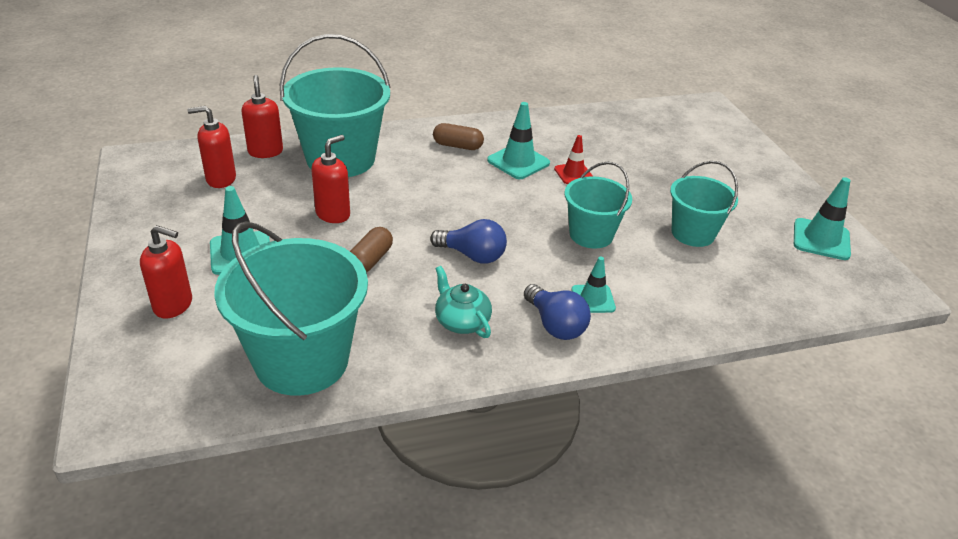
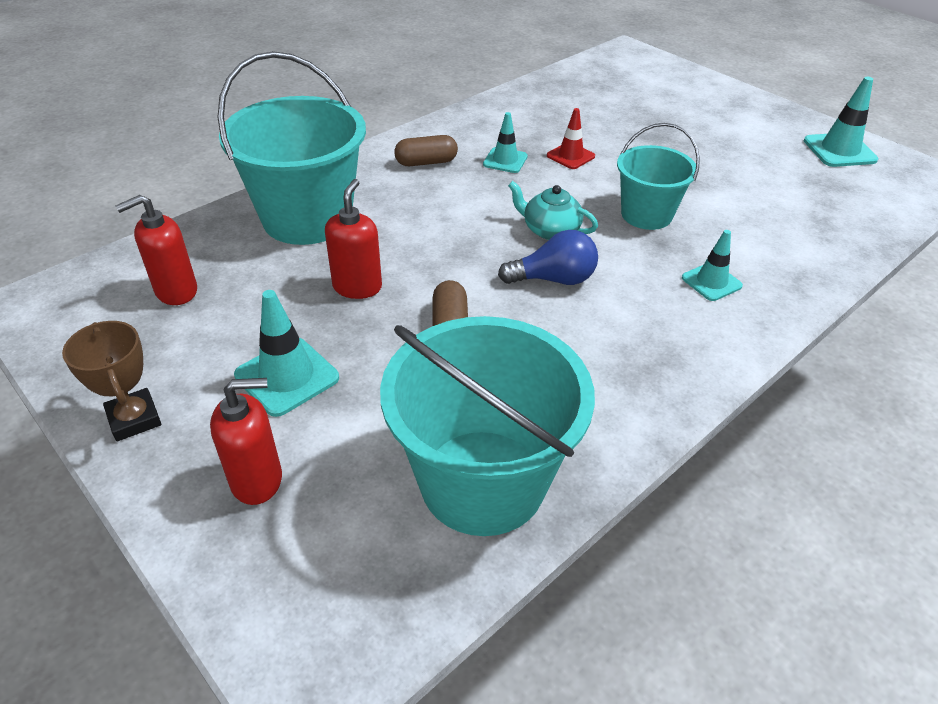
camera: 25 degrees left, 5 degrees up
red soap dispenser [241,75,283,158] -> none
turquoise teapot [435,266,492,338] -> turquoise teapot moved to [508,181,598,240]
turquoise traffic cone [487,102,550,179] -> turquoise traffic cone [483,112,528,173], size x0.66
blue light bulb [524,284,591,340] -> none
turquoise bucket [670,161,738,247] -> none
none -> brown trophy [62,321,161,441]

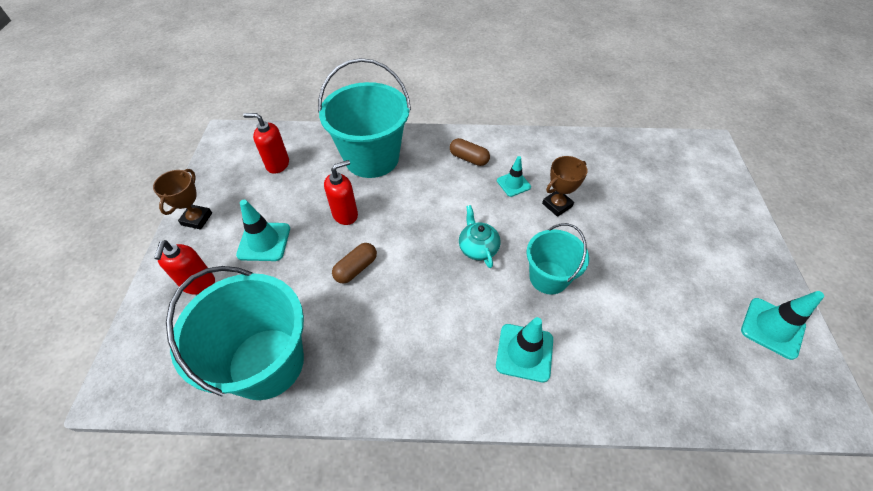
camera: 45 degrees right, 10 degrees up
red soap dispenser [210,378,282,505] -> red soap dispenser turned 60 degrees clockwise [154,240,215,295]
blue light bulb [498,230,598,285] -> none
red traffic cone [547,108,595,169] -> brown trophy [542,156,588,217]
turquoise traffic cone [682,230,743,301] -> turquoise traffic cone [496,317,553,382], size x1.53

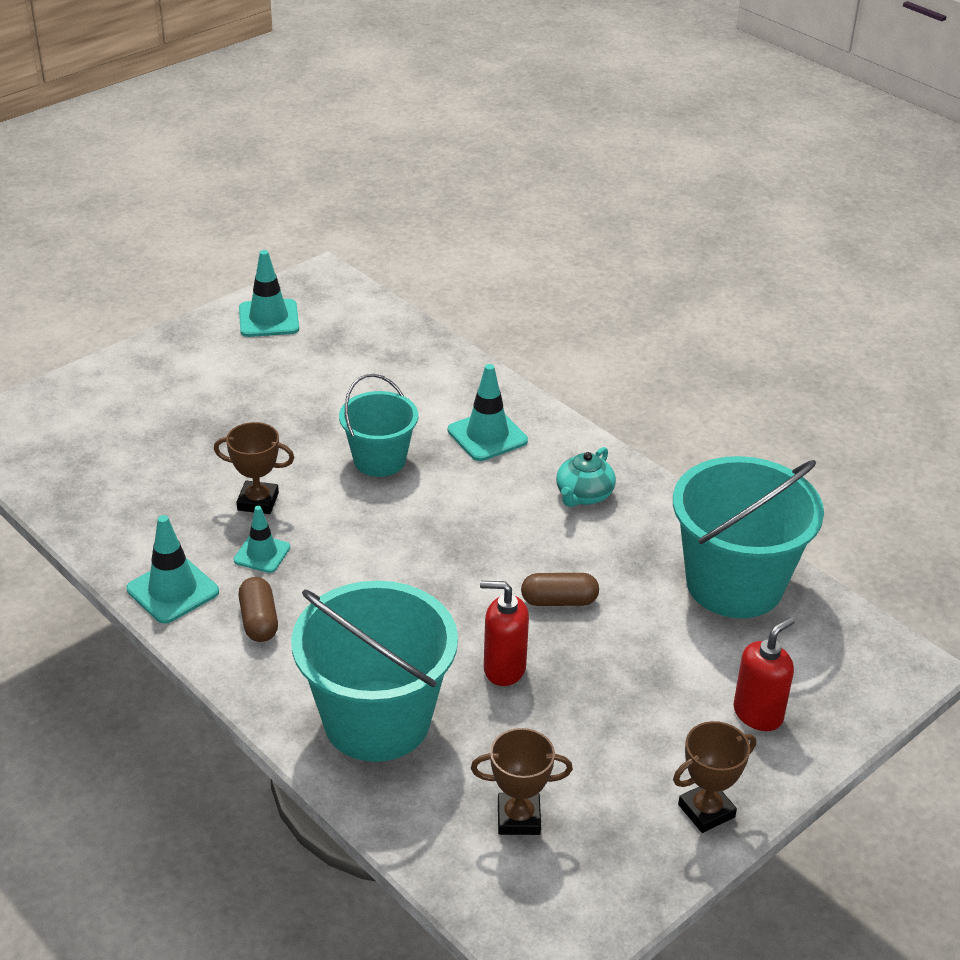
camera: 135 degrees left, 15 degrees down
turquoise traffic cone [236,200,290,261] -> turquoise traffic cone moved to [126,515,219,624]
red soap dispenser [243,113,289,174] -> brown trophy [471,728,573,835]
turquoise teapot [459,205,501,268] -> turquoise teapot moved to [556,447,616,507]

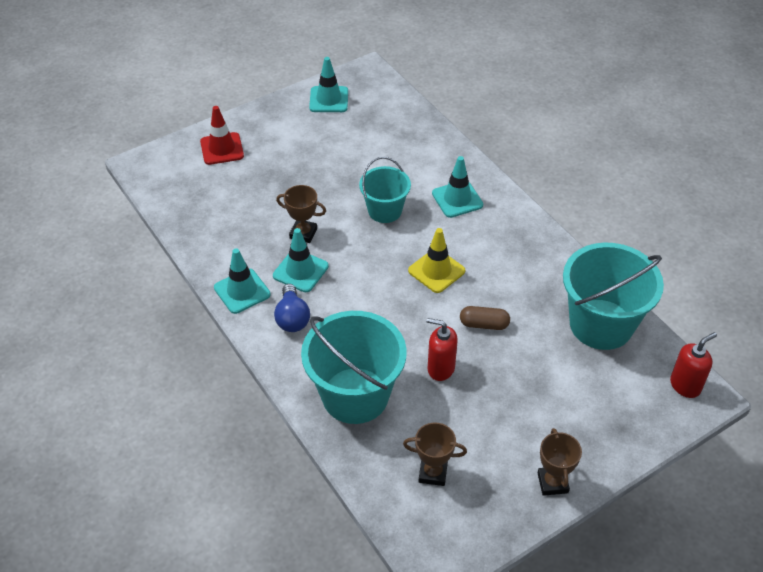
camera: 10 degrees right, 10 degrees up
turquoise traffic cone [234,506,290,573] -> turquoise traffic cone [273,228,329,292], size x1.53
brown capsule [239,577,278,642] -> blue light bulb [274,284,310,332]
turquoise teapot [556,447,616,507] -> none
brown trophy [673,721,756,833] -> brown trophy turned 75 degrees counterclockwise [537,428,582,496]
red soap dispenser [734,617,795,731] -> red soap dispenser moved to [670,332,717,398]
none -> red traffic cone [200,106,244,165]
none -> yellow traffic cone [408,228,465,293]

